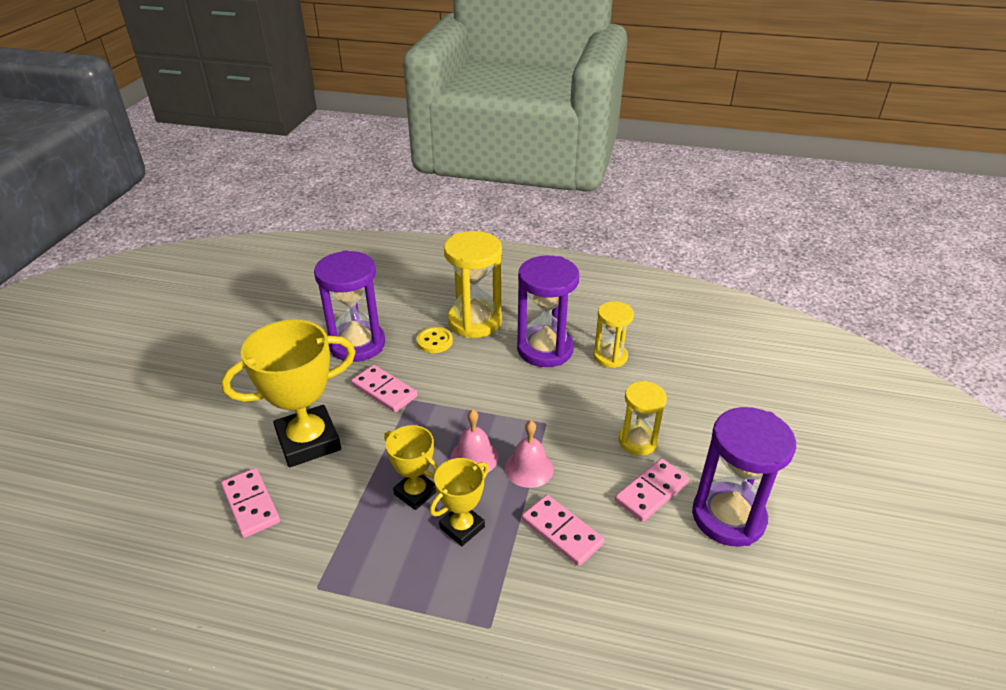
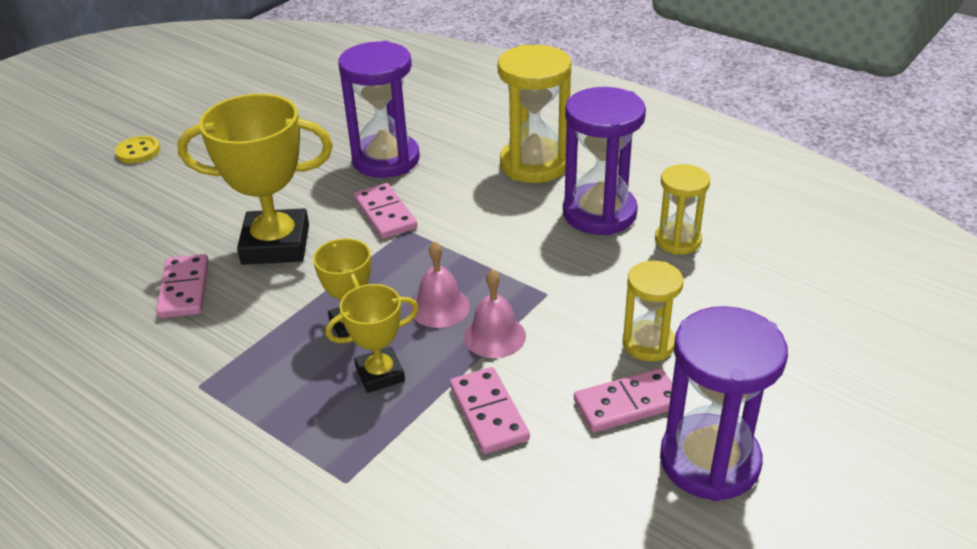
camera: 25 degrees right, 0 degrees up
yellow button [417,327,453,353] -> yellow button moved to [115,136,160,164]

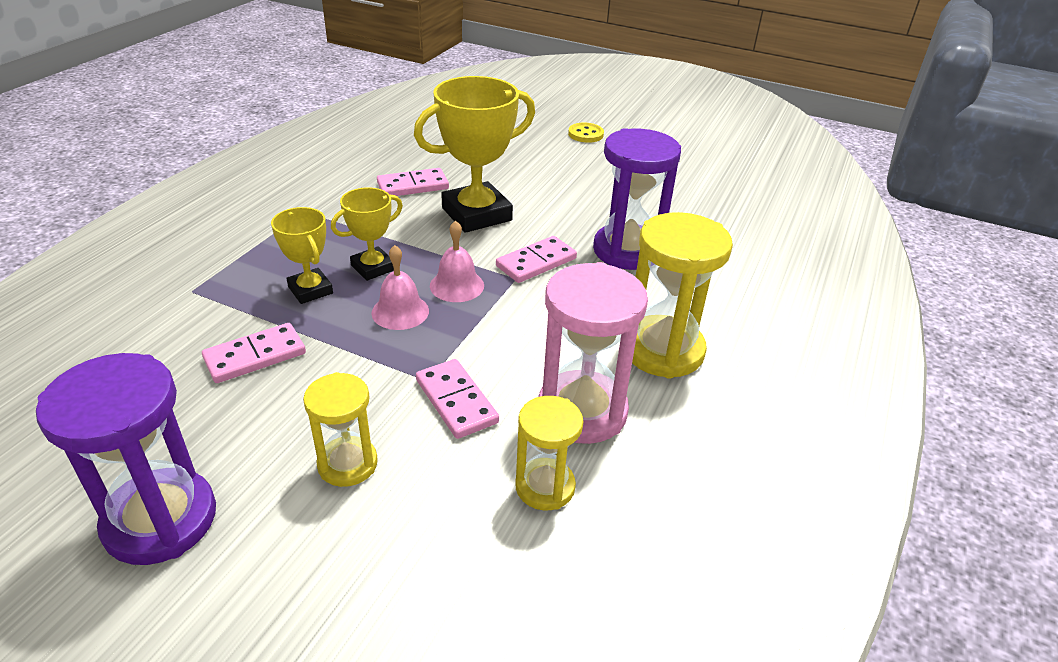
camera: 75 degrees right, 0 degrees up
yellow trophy [177,94,333,265] -> yellow trophy turned 75 degrees clockwise [414,76,535,233]
pink bell [464,269,526,358] -> pink bell moved to [430,220,484,302]
purple hourglass [563,87,646,236] -> pink hourglass [538,262,648,444]
pink domino [574,368,672,432] -> pink domino moved to [416,359,499,439]

